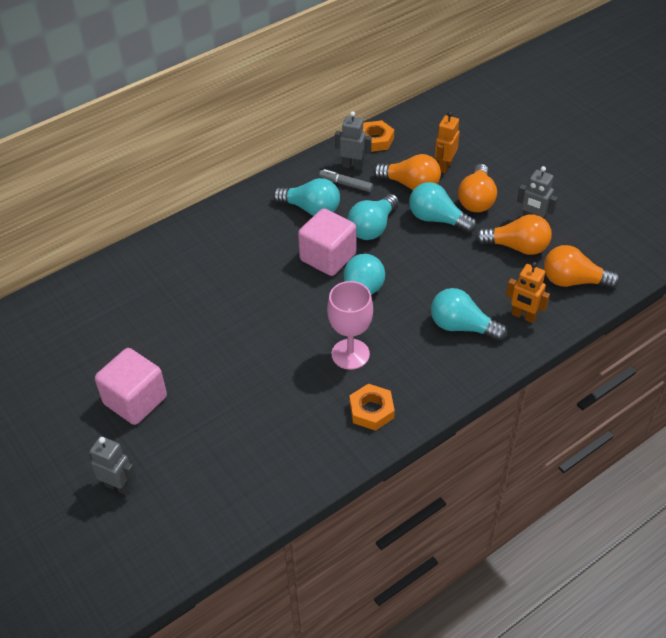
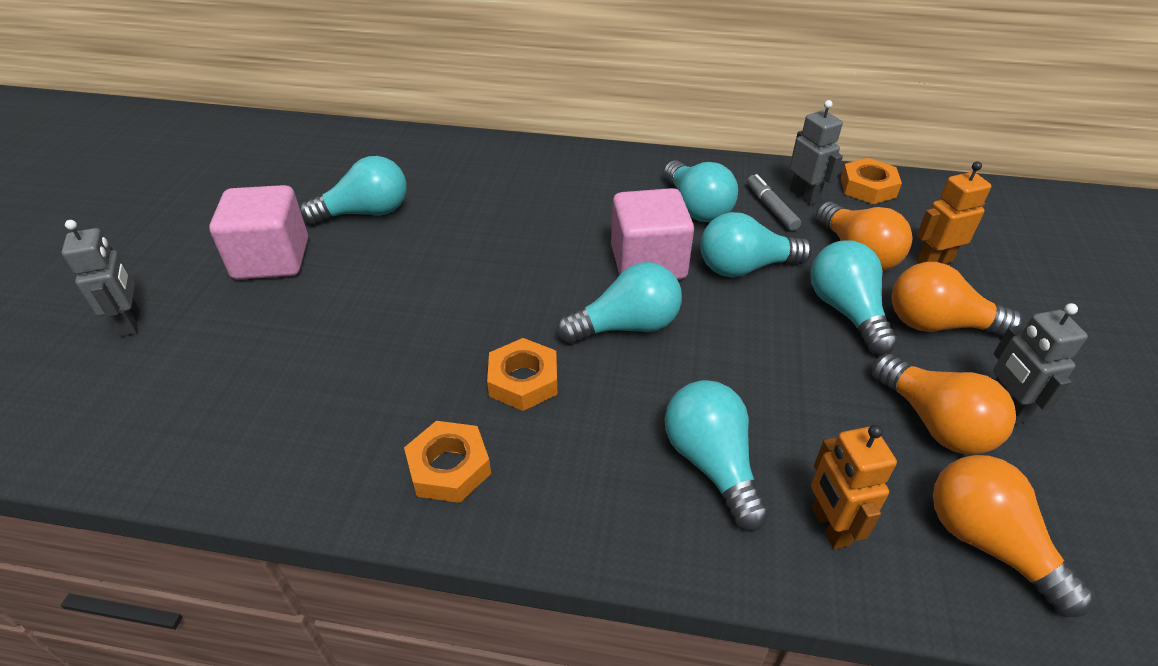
camera: 45 degrees right, 5 degrees down
pink goblet [327,281,373,370] -> orange nut [487,338,557,411]
orange light bulb [458,164,497,212] -> orange light bulb turned 45 degrees clockwise [891,262,1023,336]
none -> turquoise light bulb [300,156,407,224]

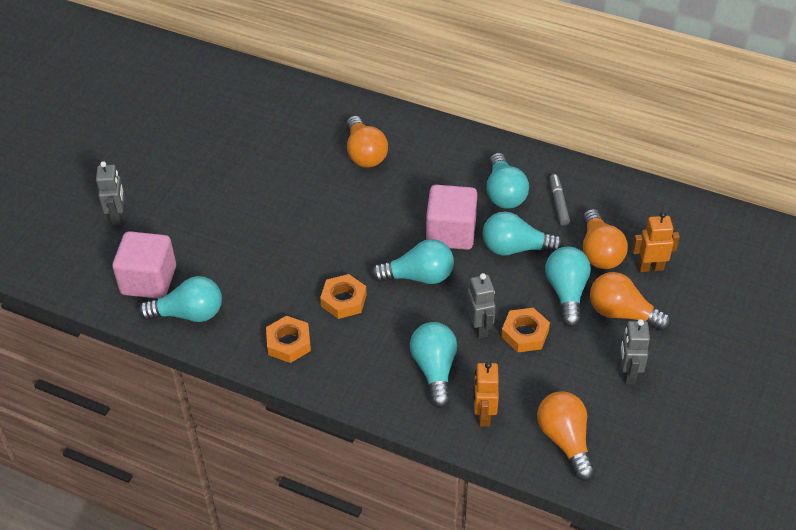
camera: 15 degrees right, 5 degrees up
pink cube [209,185,308,280] -> pink cube moved to [112,231,176,299]
turquoise light bulb [300,156,407,224] -> turquoise light bulb moved to [139,276,222,322]
grey robot [790,100,843,205] -> grey robot moved to [467,273,496,339]
orange nut [841,158,902,204] -> orange nut moved to [501,308,550,352]
orange light bulb [872,354,1016,455] -> orange light bulb moved to [346,116,388,168]

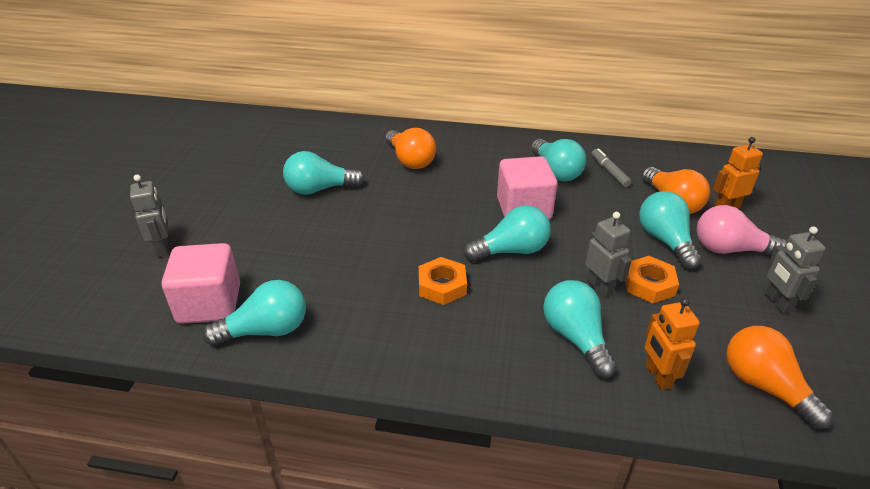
camera: 15 degrees left, 10 degrees down
orange nut [266,316,311,363] -> none
turquoise light bulb [482,211,563,256] -> turquoise light bulb moved to [283,151,365,195]
orange light bulb [590,272,671,331] -> pink light bulb [697,205,787,256]

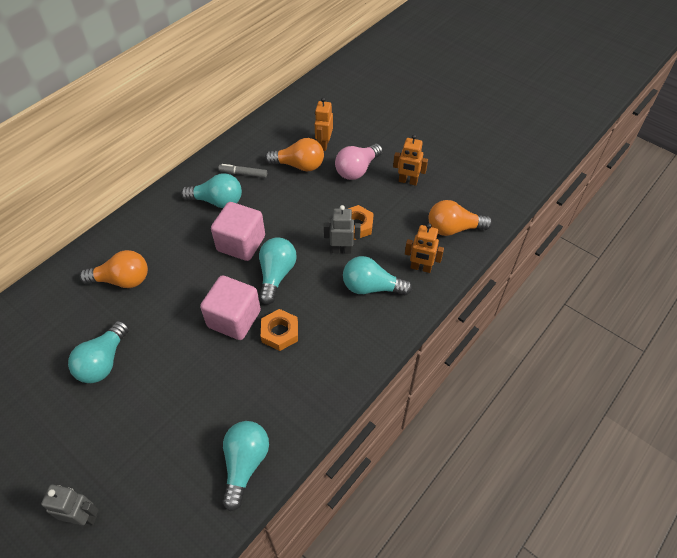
camera: 60 degrees left, 15 degrees up
pink cube [162,243,240,324] -> pink cube moved to [200,275,261,340]
turquoise light bulb [639,191,702,269] -> none
grey robot [764,226,826,314] -> orange robot [393,134,428,186]

